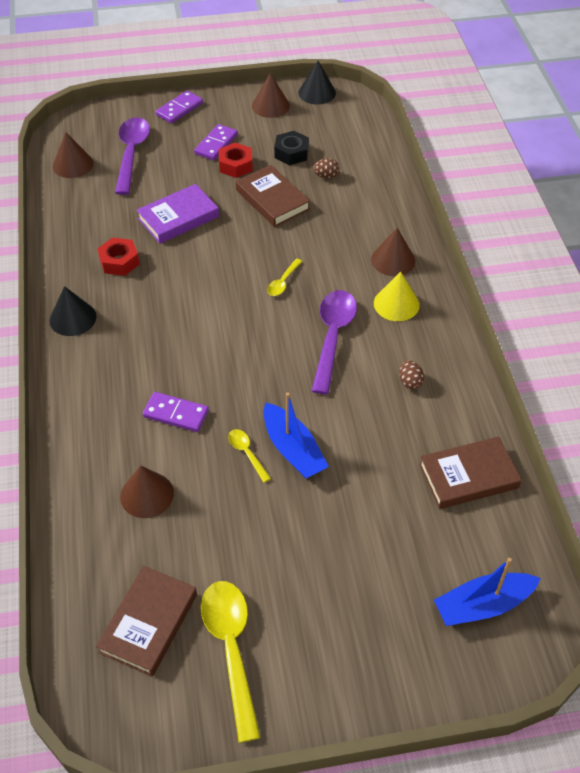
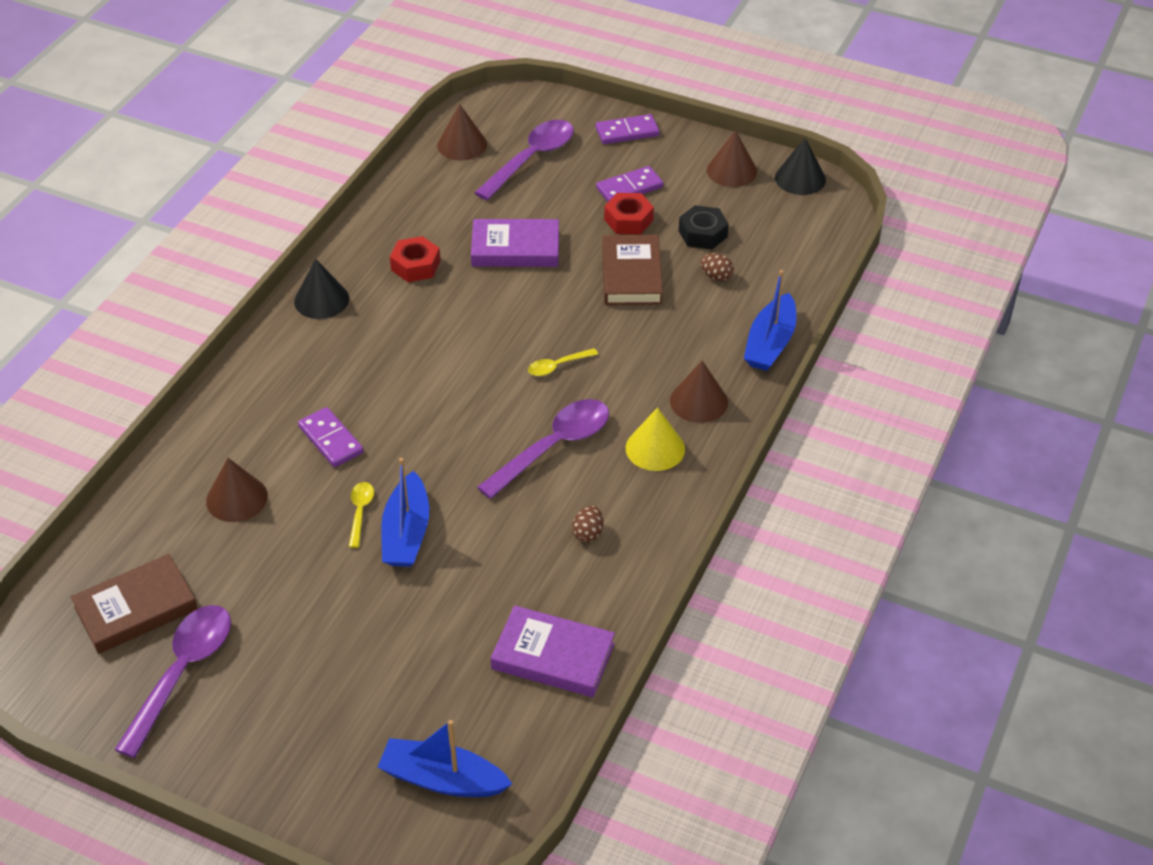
camera: 35 degrees right, 5 degrees down
yellow spoon [201,581,261,743] -> purple spoon [114,605,231,758]
brown book [419,437,522,509] -> purple book [491,605,615,697]
none -> blue boat [744,270,797,371]

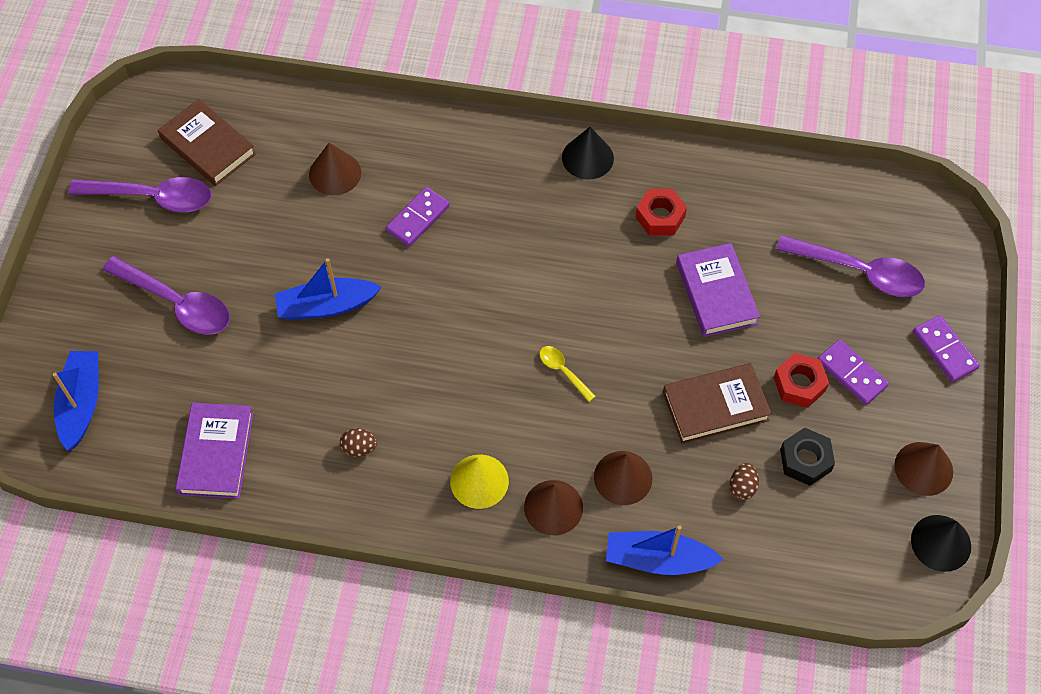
camera: 75 degrees right, 15 degrees up
yellow spoon [349,482,374,548] -> none
brown cone [437,104,487,161] -> brown cone moved to [594,451,652,505]
purple spoon [477,399,609,499] -> purple spoon moved to [102,256,230,335]

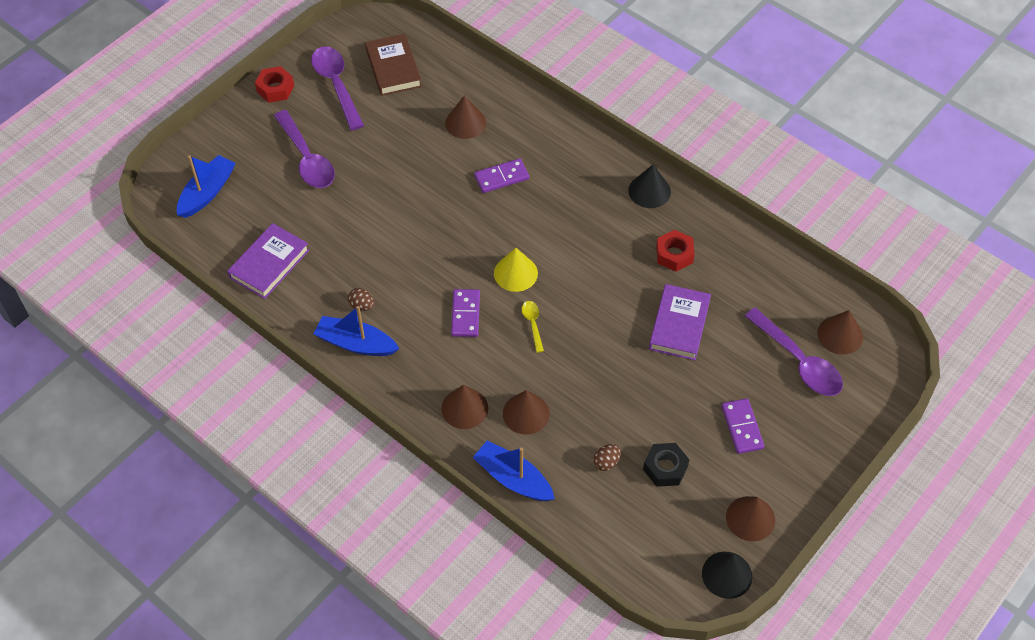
camera: 30 degrees right, 5 degrees down
purple spoon [69,177,211,212] -> purple spoon turned 150 degrees counterclockwise [311,46,364,130]
blue boat [275,258,382,320] -> blue boat moved to [314,306,400,356]
yellow cone [450,454,509,509] -> yellow cone moved to [494,248,538,292]
brown book [663,363,772,444] -> none
red nut [774,353,829,408] -> red nut moved to [255,66,294,103]
purple domino [913,315,980,382] -> purple domino moved to [451,289,480,337]
none -> brown cone [817,310,863,354]

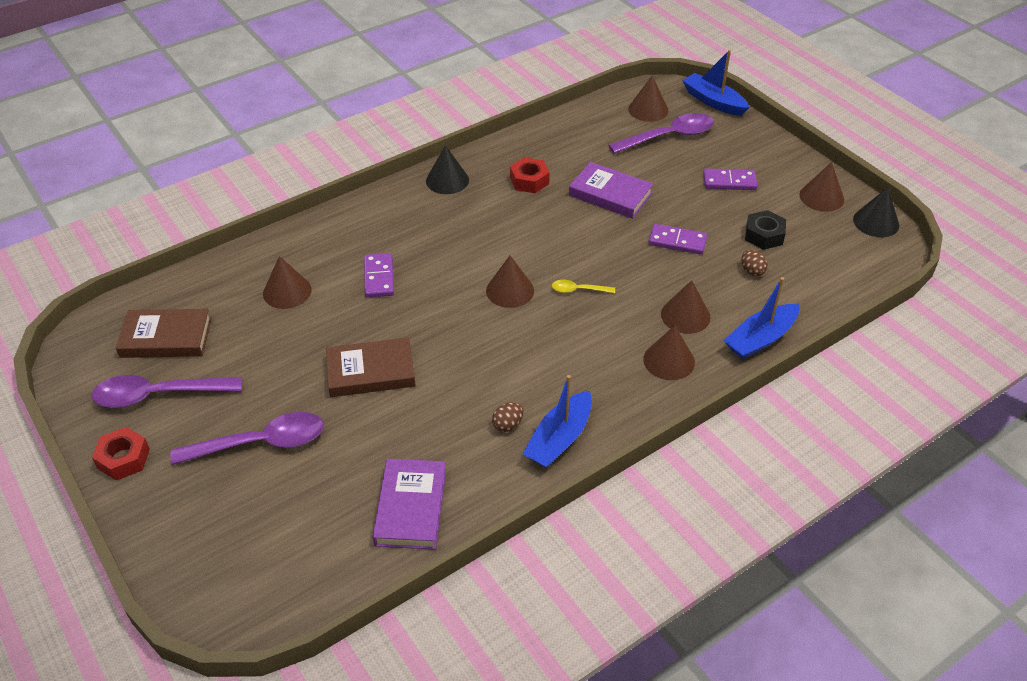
camera: 75 degrees left, 10 degrees down
blue boat [177,155,236,218] -> blue boat moved to [682,50,750,116]
purple book [227,223,309,299] -> purple book turned 45 degrees clockwise [373,459,446,550]
purple domino [451,289,480,337] -> purple domino moved to [648,224,707,255]
yellow cone [494,248,538,292] -> brown cone [486,256,534,308]
none -> brown book [326,337,416,397]

